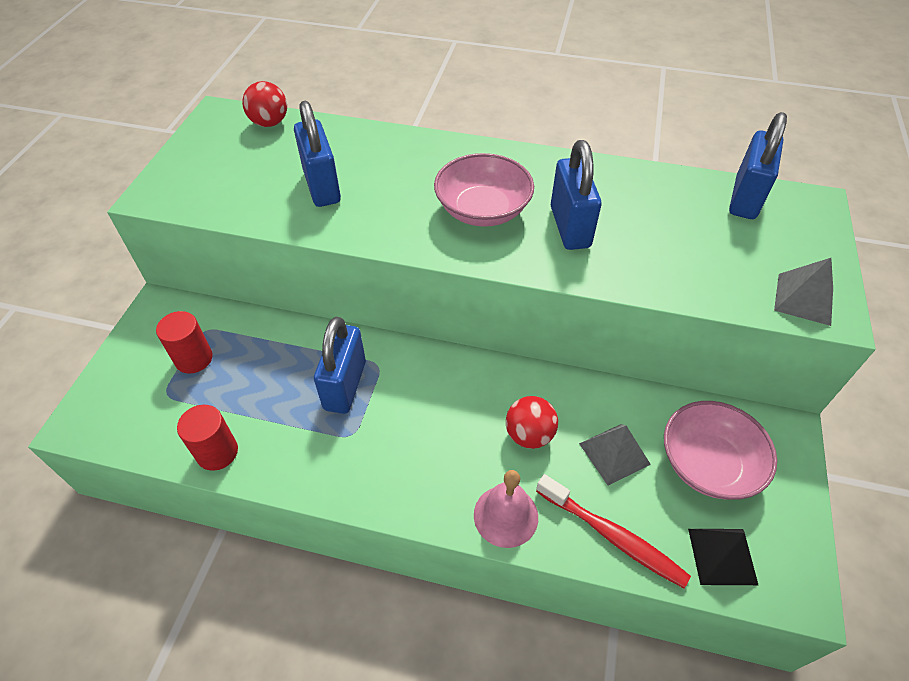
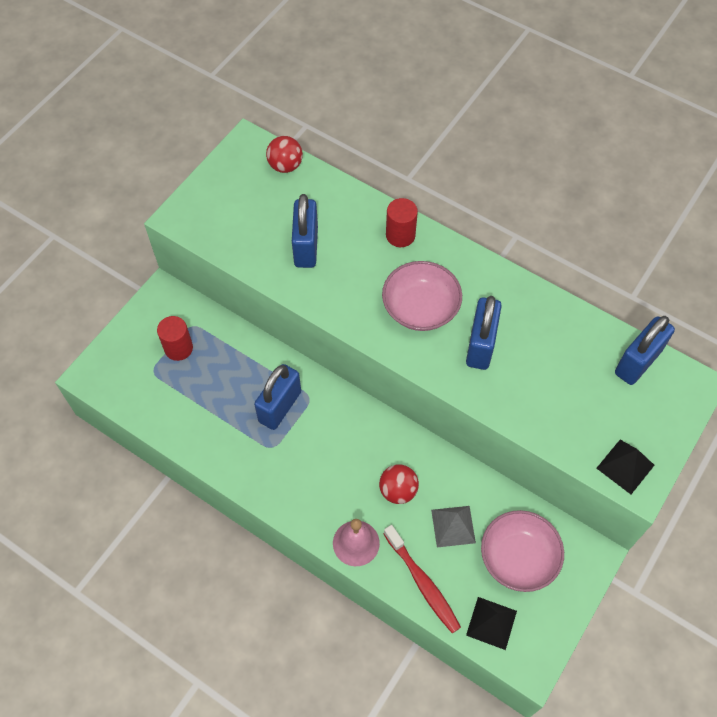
camera: 20 degrees right, 10 degrees up
red cylinder [177,405,238,471] -> red cylinder moved to [386,198,418,247]
grey pyramid [774,258,833,326] -> black pyramid [596,440,654,494]

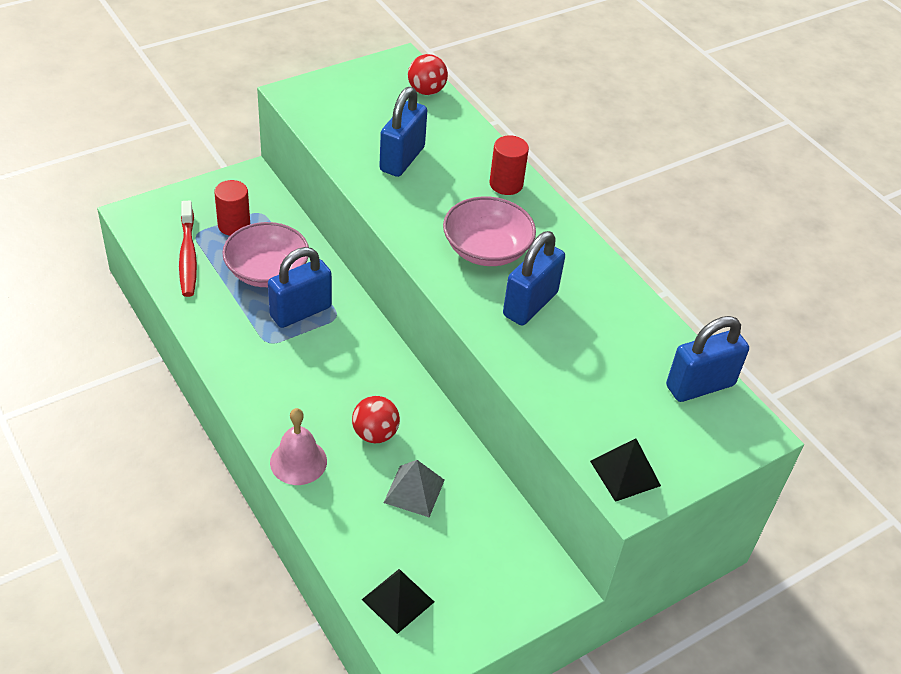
camera: 20 degrees right, 15 degrees down
red toothbrush [384,525,461,633] -> red toothbrush moved to [179,201,197,297]
pink bowl [481,510,564,592] -> pink bowl moved to [222,222,309,287]

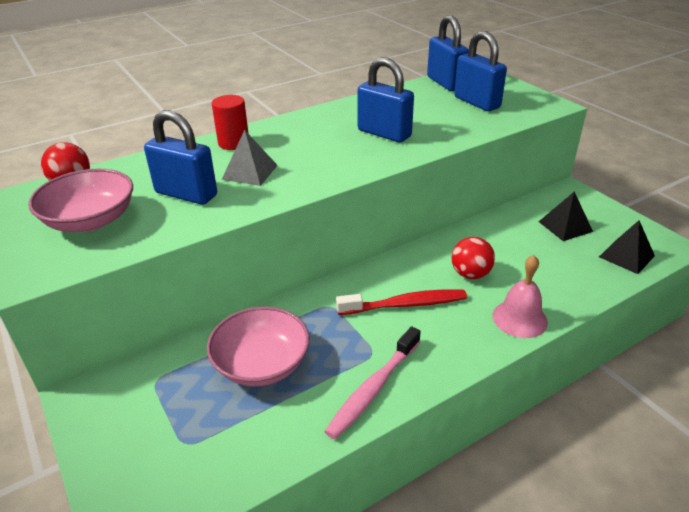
camera: 85 degrees left, 10 degrees down
red toothbrush [179,201,197,297] -> red toothbrush moved to [336,289,467,315]
red cylinder [214,180,250,236] -> none
blue padlock [268,247,332,328] -> blue padlock moved to [454,31,507,111]
grey pyramid [384,460,445,517] -> grey pyramid moved to [222,130,278,186]
pink bowl [443,196,536,266] -> pink bowl moved to [28,169,133,232]
black pyramid [590,438,661,502] -> black pyramid moved to [539,192,593,241]
none -> pink toothbrush [324,327,421,440]

